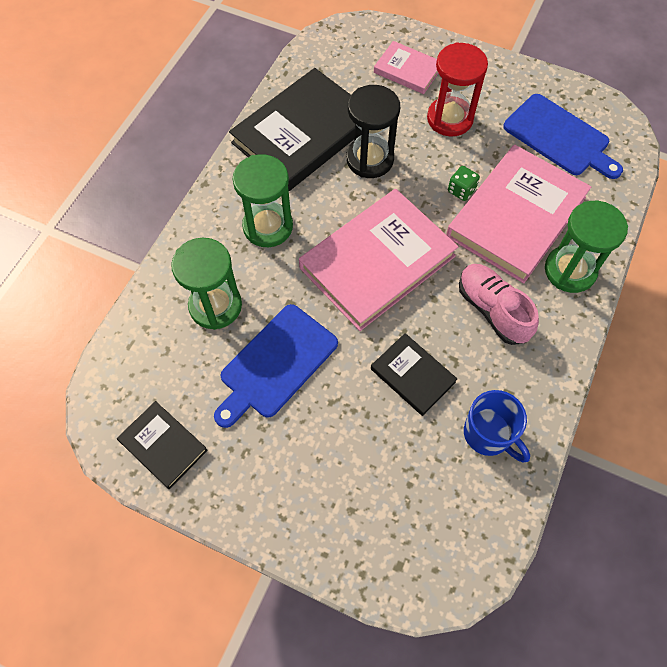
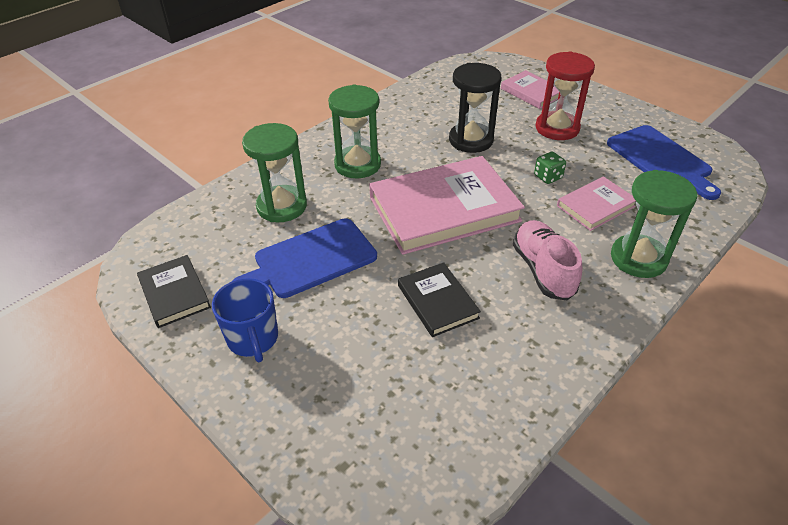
camera: 20 degrees right, 20 degrees down
black book [229,68,355,191] -> none
pink book [446,145,591,283] -> pink book [557,176,636,231], size x0.51
blue mug [464,390,530,463] -> blue mug moved to [212,278,278,362]

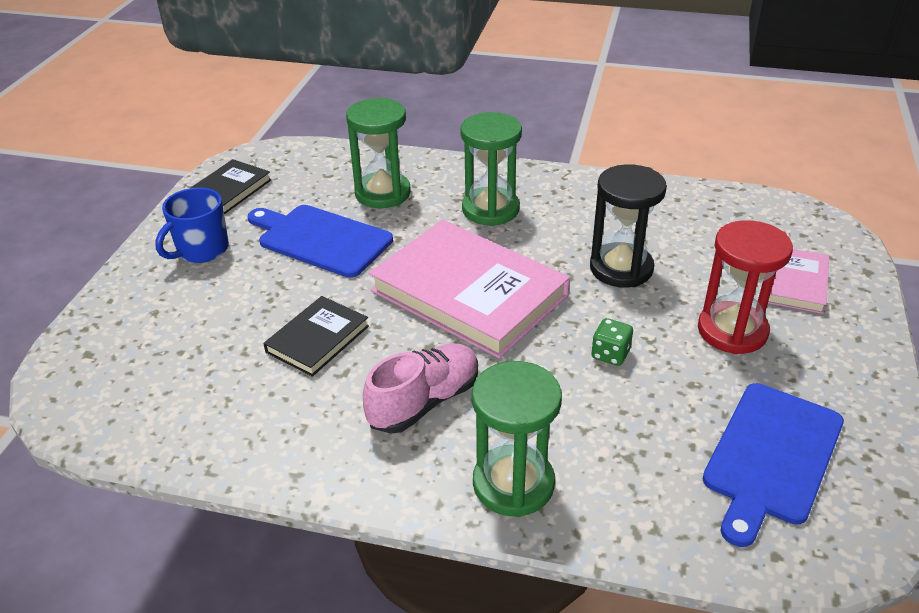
camera: 60 degrees right, 5 degrees down
pink book [557,176,636,231] -> none

